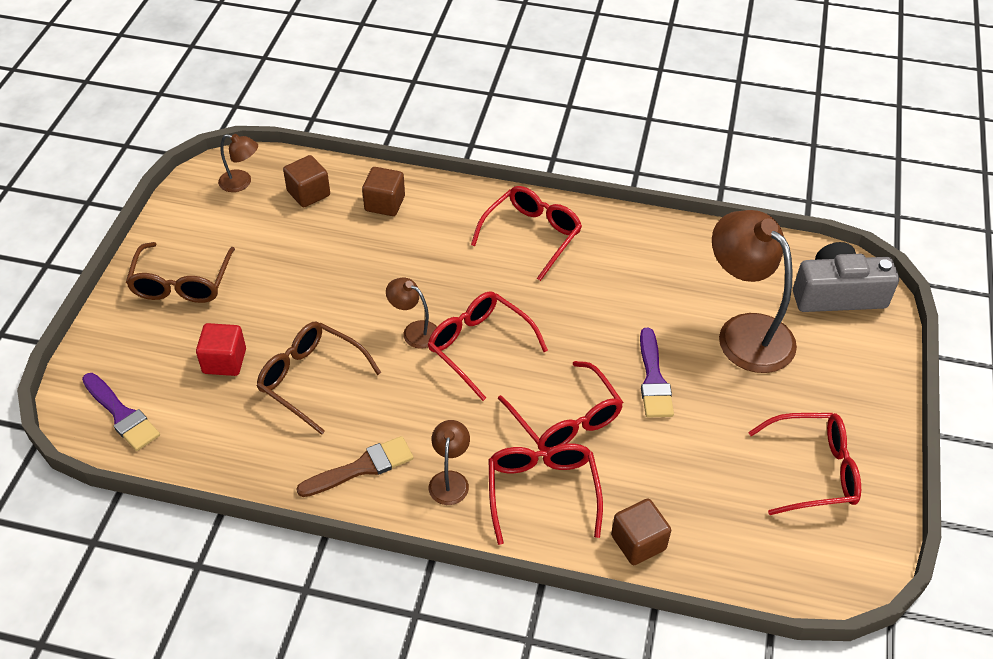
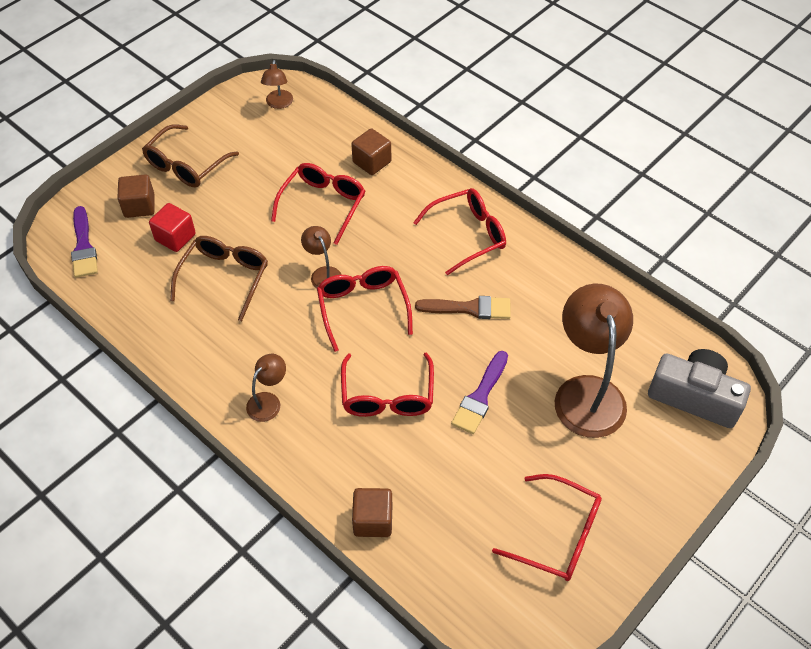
camera: 30 degrees right, 5 degrees up
brown lamp [218,134,258,192] -> brown lamp turned 45 degrees clockwise [261,60,293,109]
brown glasses [257,322,381,435] -> brown glasses turned 45 degrees clockwise [170,236,268,321]
brown cube [283,155,330,208] -> brown cube moved to [117,175,155,218]
brown brush [296,436,414,497] -> brown brush moved to [415,296,511,319]
red glasses [489,443,603,545] -> red glasses moved to [271,163,365,245]

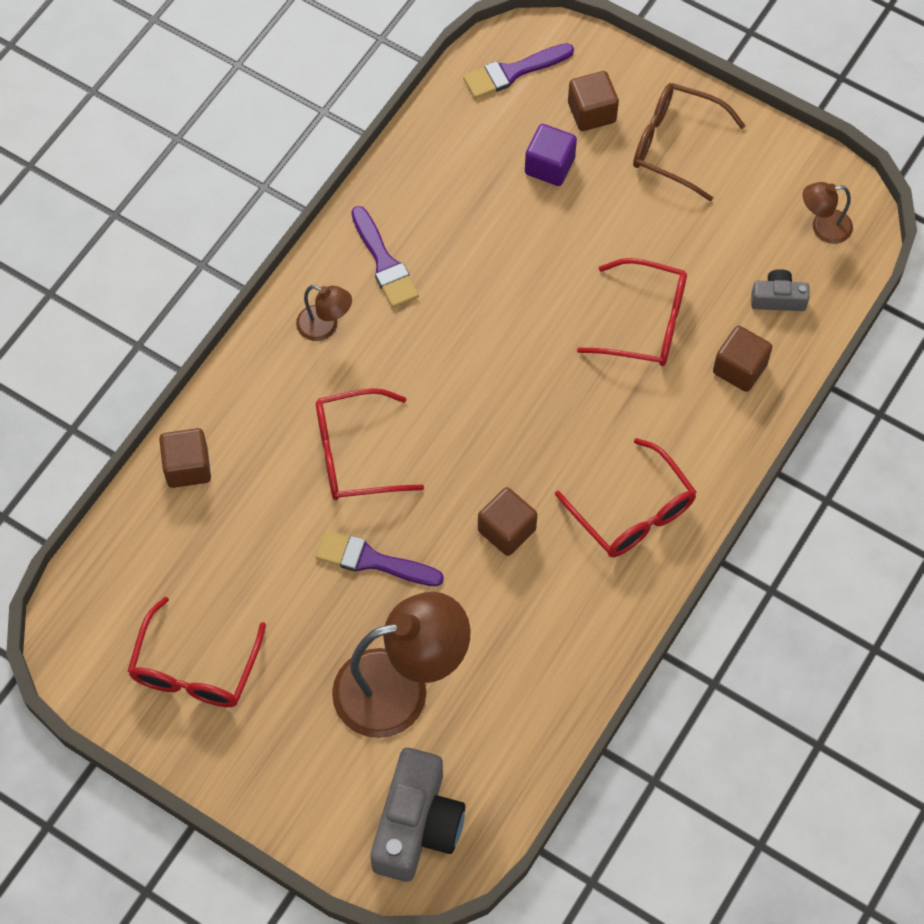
camera: 80 degrees right, 10 degrees up
red cube [149,203,196,252] -> purple cube [525,124,577,186]
brown glasses [170,236,268,321] -> none
brown lamp [301,226,342,288] -> none
red glasses [317,266,413,352] -> none
brown brush [415,296,511,319] -> brown cube [478,487,537,556]
none -> purple brush [351,206,419,308]
none -> grey camera [751,269,810,311]

